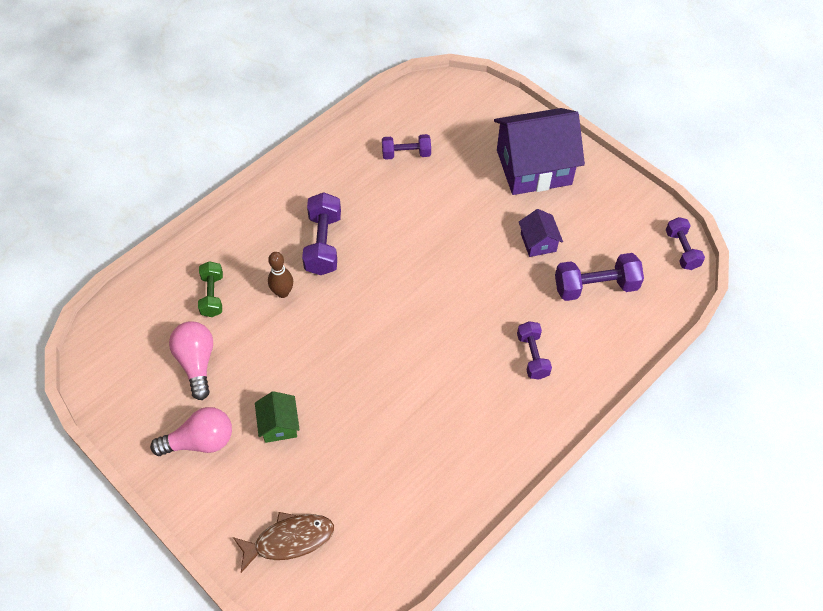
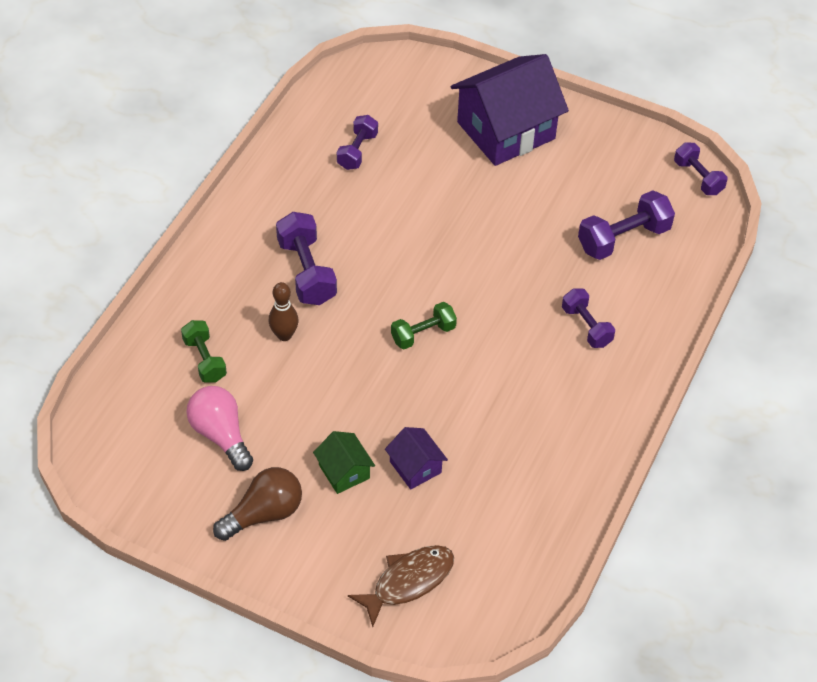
camera: 20 degrees left, 5 degrees down
pink light bulb [150,407,232,456] -> brown light bulb [213,467,302,541]
purple dumbbell [382,134,431,160] -> purple dumbbell turned 45 degrees counterclockwise [337,115,378,170]
purple house [519,209,563,257] -> purple house moved to [385,427,448,490]
none -> green dumbbell [391,302,457,349]

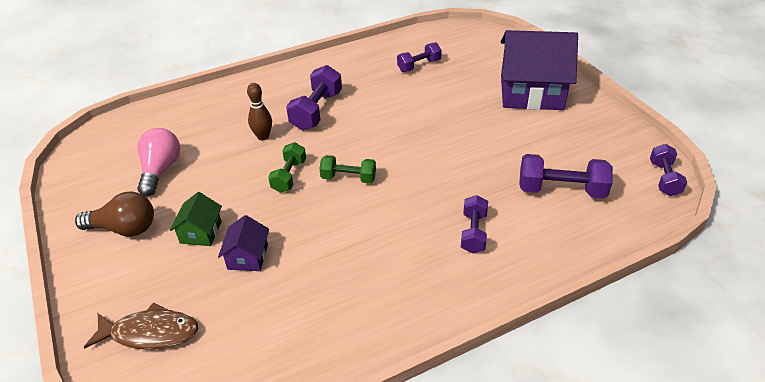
camera: 40 degrees right, 10 degrees down
green dumbbell [181,320,227,383] -> green dumbbell moved to [268,142,306,193]

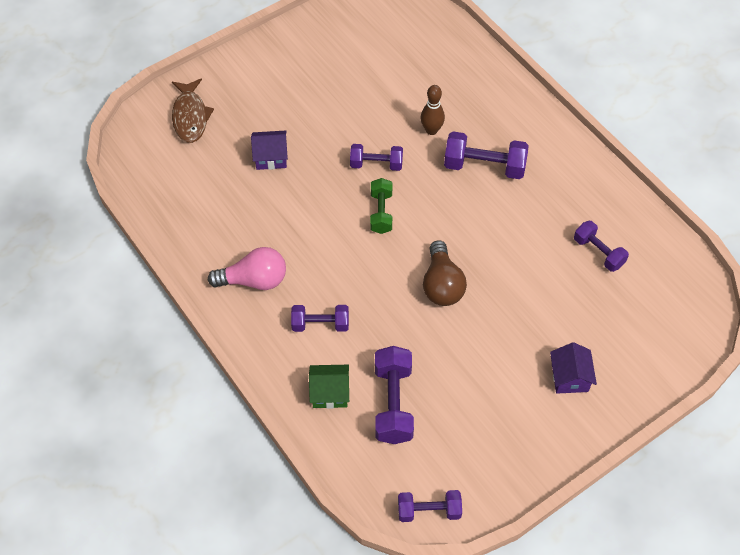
camera: 80 degrees right, 15 degrees up
brown light bulb [75,192,154,237] -> brown light bulb moved to [423,240,467,306]
pink light bulb [137,128,180,196] -> pink light bulb moved to [208,247,286,290]
green house [170,192,222,246] -> green house moved to [309,365,349,409]
green dumbbell [268,142,306,193] -> purple dumbbell [350,144,403,171]
purple house [501,30,578,110] -> purple house [550,342,597,394], size x0.46

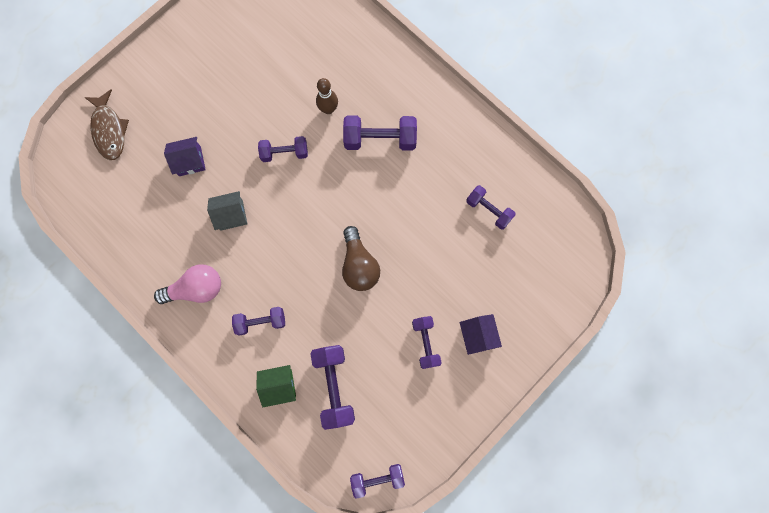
camera: 10 degrees left, 20 degrees up
green dumbbell [370,178,392,234] -> none
none -> grey house [207,191,248,231]
none -> purple dumbbell [412,316,442,369]

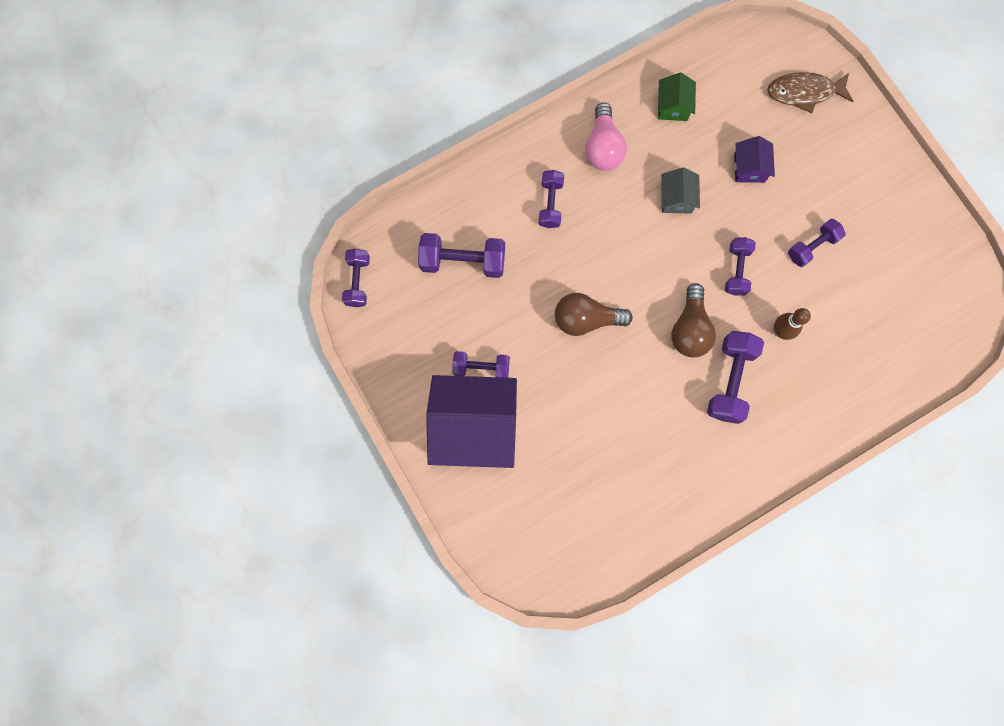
camera: 105 degrees right, 0 degrees up
green house [256,365,296,407] -> green house moved to [658,72,696,121]
purple house [459,314,502,355] -> purple house [426,375,517,468], size x2.19
purple dumbbell [466,185,516,230] -> purple dumbbell moved to [788,219,846,267]
none -> brown light bulb [671,283,716,357]

